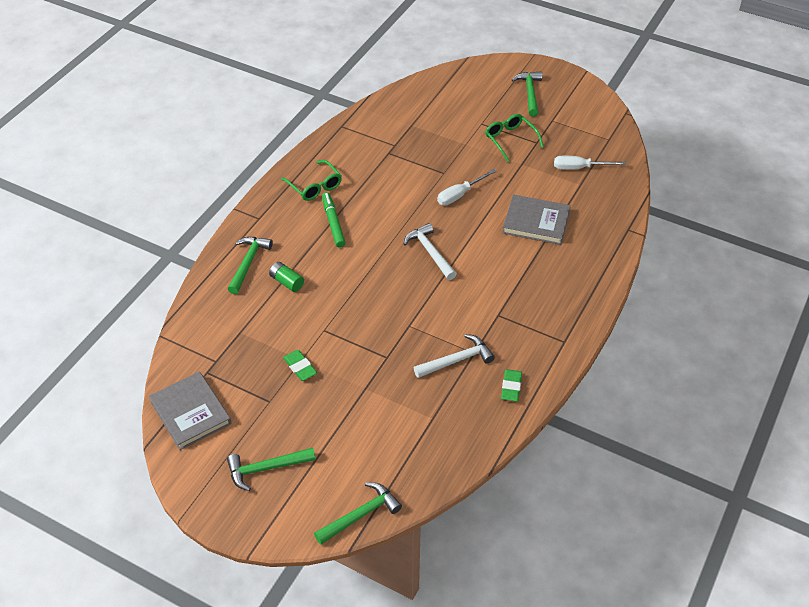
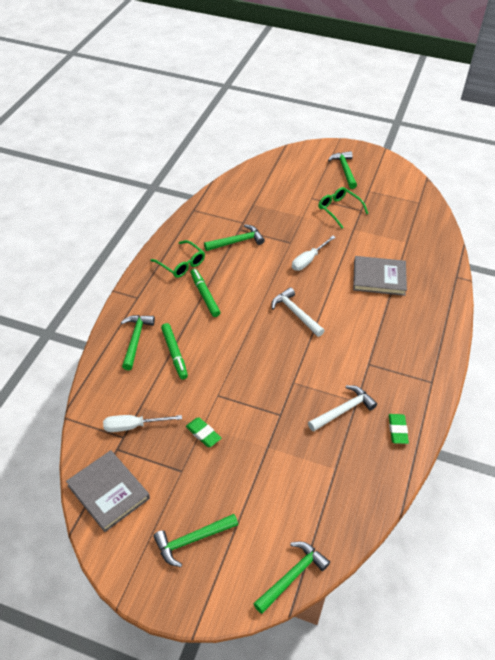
camera: 10 degrees left, 0 degrees up
green battery [269,262,304,292] -> green marker [161,323,188,379]
white screwdriver [554,156,626,170] -> white screwdriver moved to [103,415,182,432]
none -> green hammer [204,224,265,251]

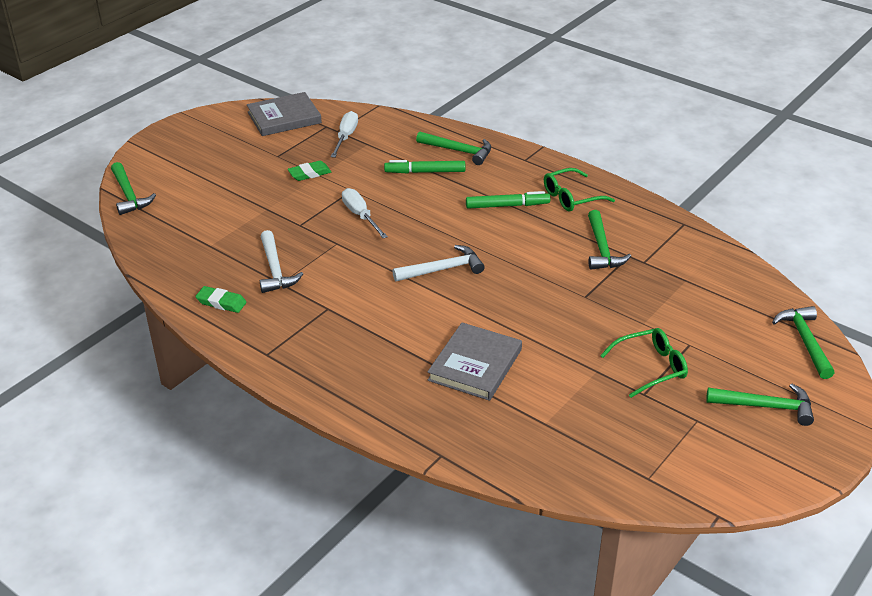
camera: 110 degrees right, 10 degrees down
green hammer [153,514,238,567] -> green hammer moved to [772,306,835,379]
white screwdriver [292,236,336,271] -> white screwdriver moved to [342,188,388,238]

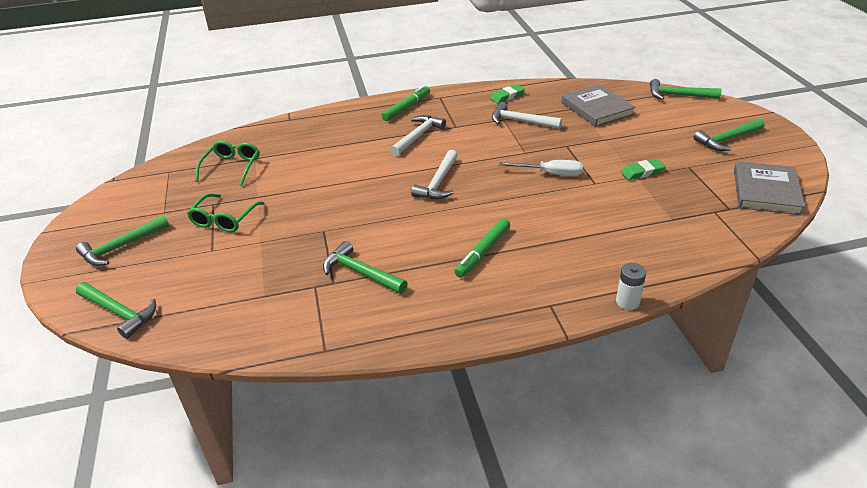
camera: 130 degrees right, 0 degrees up
green eraser [288,161,331,181] -> green eraser turned 60 degrees clockwise [621,159,666,180]
white screwdriver [330,111,358,158] -> none
green marker [384,160,465,174] -> green marker moved to [381,85,430,121]
green hammer [416,131,491,165] -> green hammer moved to [693,119,765,151]
grey book [428,323,522,401] -> grey book moved to [562,84,636,127]
green glasses [544,168,615,212] -> green glasses moved to [195,141,260,186]
none -> white hammer [390,115,446,156]
none -> white battery [616,263,646,310]

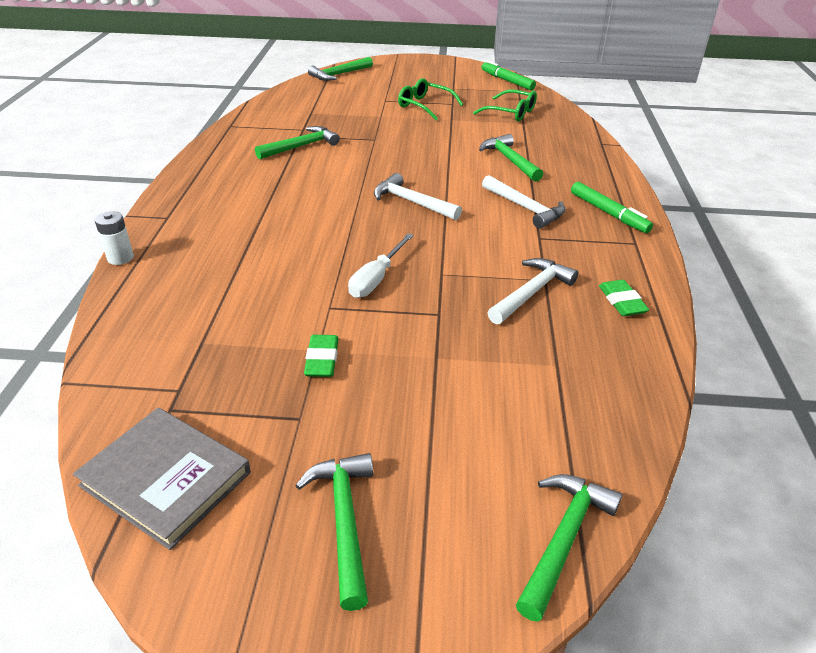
camera: 105 degrees right, 0 degrees up
green hammer [76,215,169,266] -> green hammer moved to [479,134,543,182]
green marker [454,218,510,278] -> green marker moved to [482,60,536,90]
grey book [562,84,636,127] -> none

